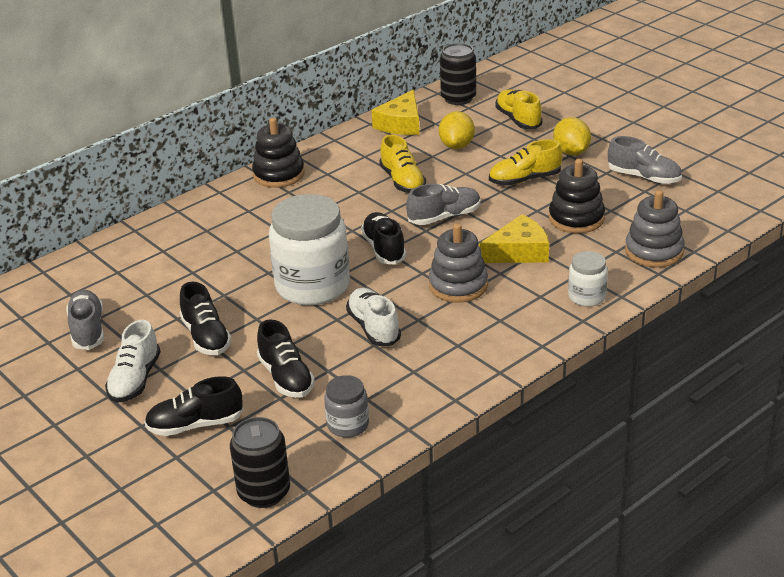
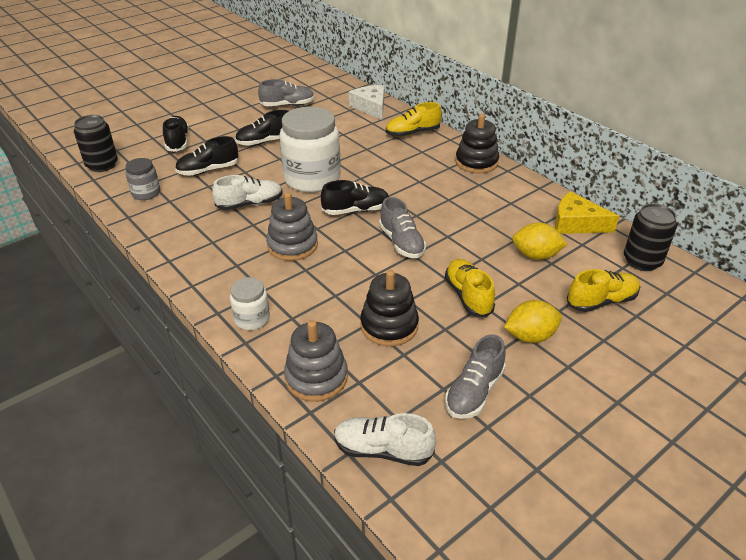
camera: 90 degrees right, 5 degrees up
white shoe [105,320,161,403] -> white shoe moved to [334,413,436,466]
yellow shoe [379,135,426,193] -> yellow shoe moved to [386,102,442,137]
yellow cheese [479,214,549,263] -> none
none -> white cheese [349,85,384,120]

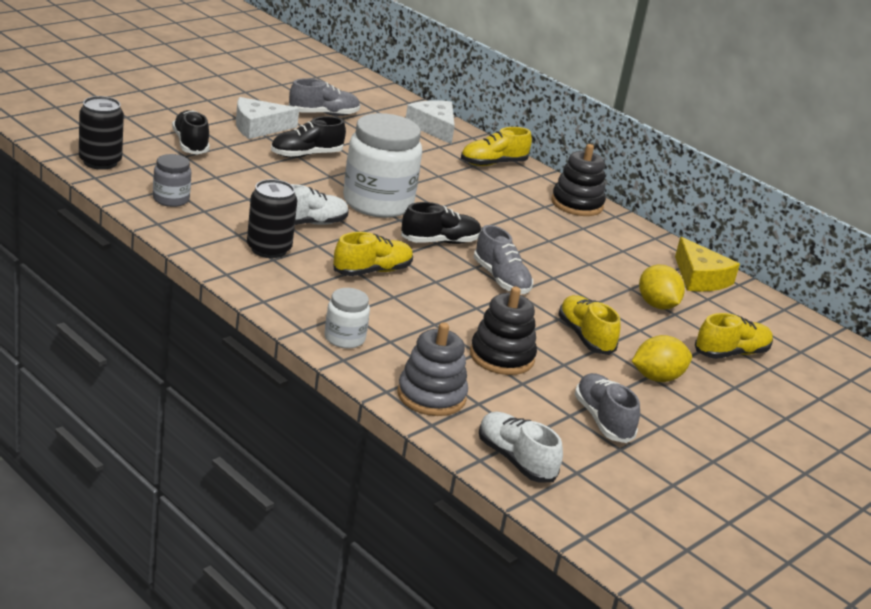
camera: 10 degrees left, 10 degrees down
black shoe [175,136,239,176] -> none
grey stacking toy [266,192,318,261] -> yellow shoe [333,232,413,276]
white shoe [334,413,436,466] -> white shoe turned 45 degrees clockwise [479,412,563,482]
grey shoe [445,334,506,419] -> grey shoe turned 135 degrees clockwise [575,373,640,443]
yellow lemon [512,222,568,260] -> yellow lemon turned 60 degrees clockwise [639,264,685,310]
yellow cheese [555,192,619,234] -> yellow cheese turned 135 degrees counterclockwise [675,237,740,292]
black can [624,204,677,271] -> black can moved to [247,179,297,258]
none -> white cheese [236,97,299,139]

